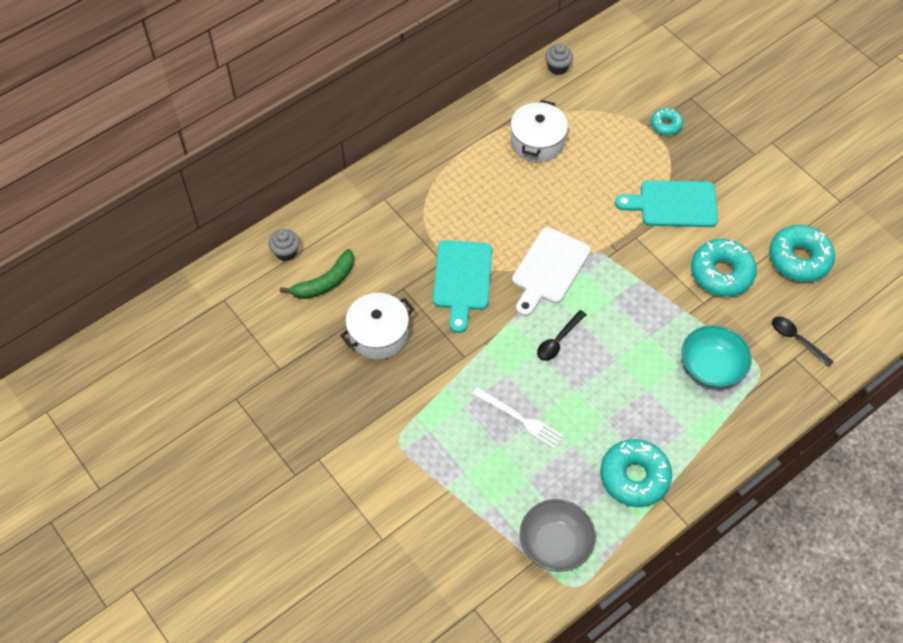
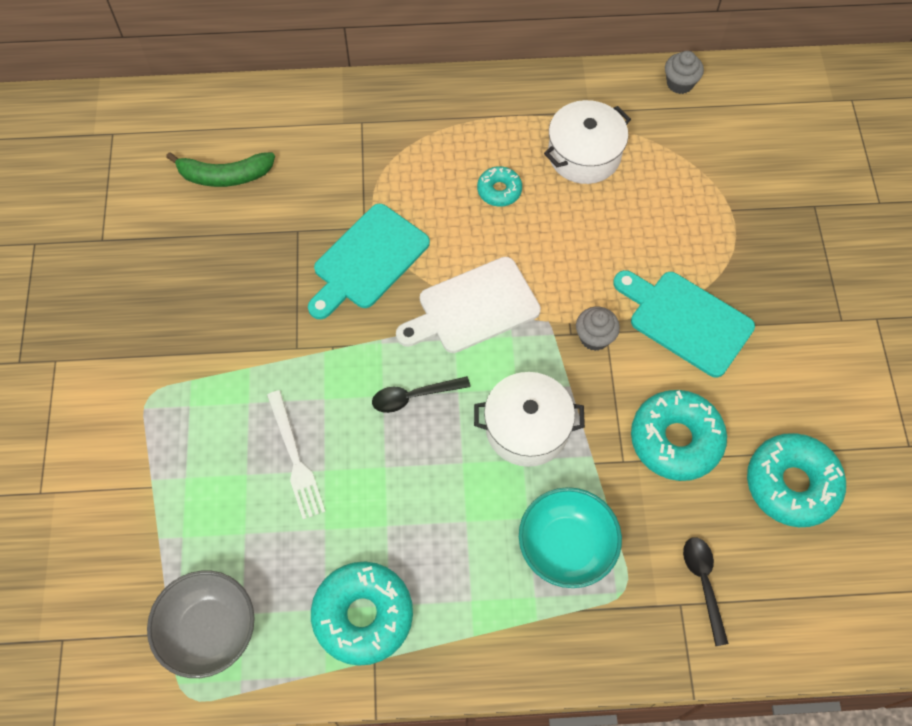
camera: 35 degrees right, 5 degrees up
grey cupcake [269,229,300,261] -> grey cupcake moved to [576,307,620,351]
white pot [340,293,414,359] -> white pot moved to [474,372,585,467]
turquoise donut [651,108,683,135] -> turquoise donut moved to [477,166,522,207]

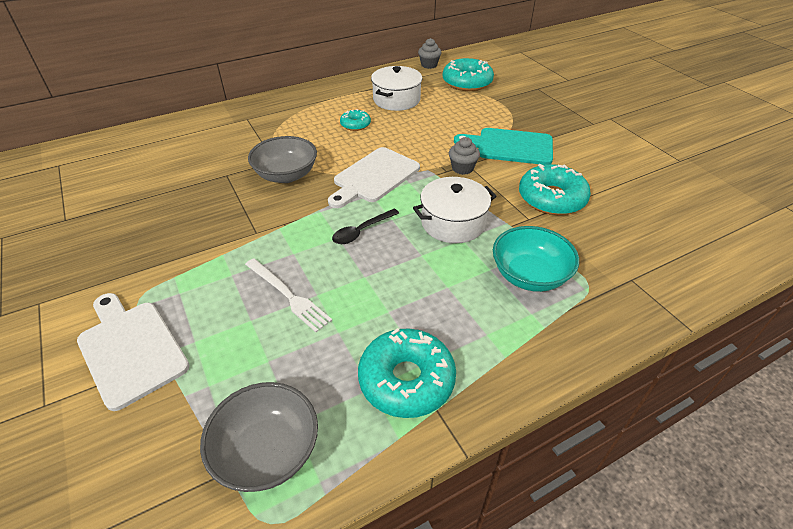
camera: 25 degrees left, 20 degrees down
green banana [166,152,275,187] -> none
turquoise cutting board [308,204,430,319] -> grey bowl [248,136,317,183]
black spoon [683,537,729,646] -> none
turquoise donut [747,433,846,527] -> turquoise donut moved to [443,58,494,91]
none -> white cutting board [77,293,190,411]

